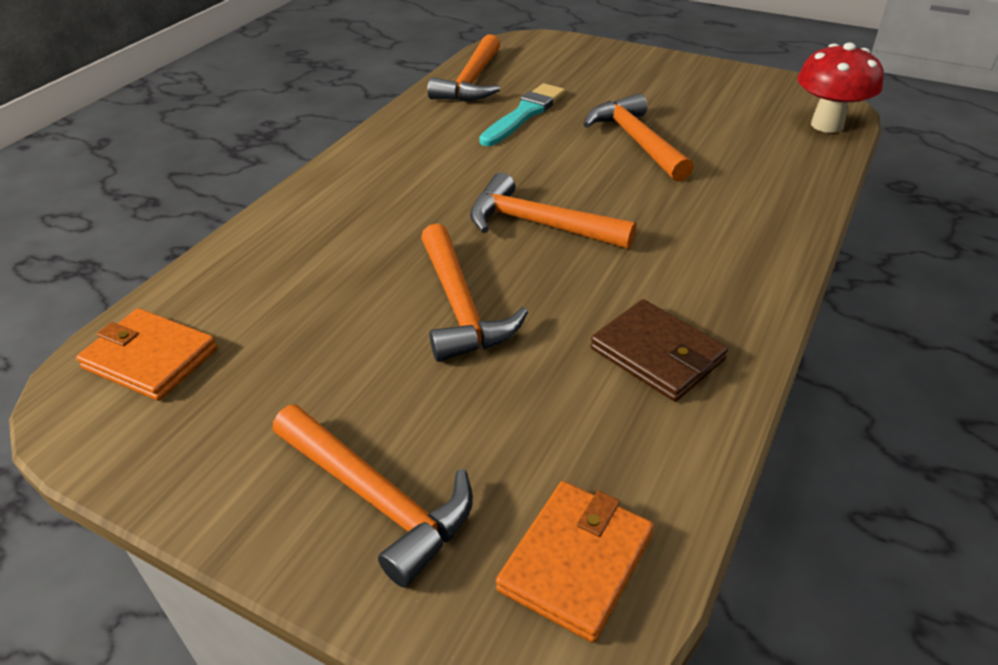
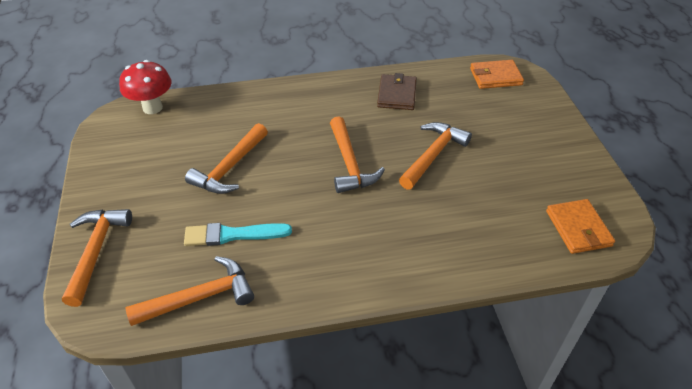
camera: 130 degrees left, 5 degrees up
orange hammer [273,404,473,588] -> orange hammer moved to [62,209,132,307]

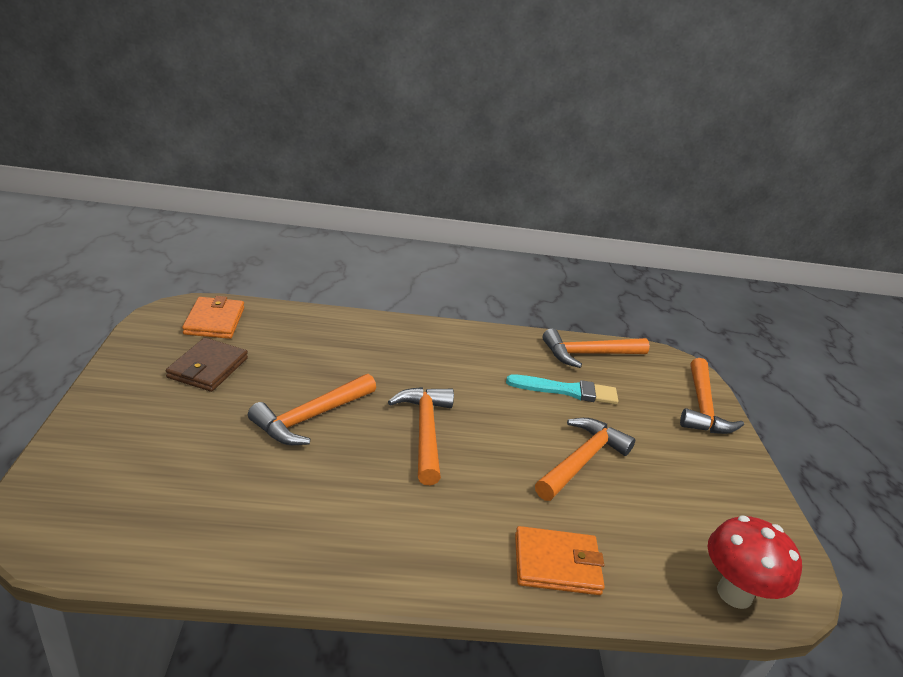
camera: 175 degrees left, 15 degrees down
brown wallet [377,73,417,110] -> brown wallet moved to [166,338,248,392]
orange wallet [470,60,524,89] -> orange wallet moved to [515,526,605,595]

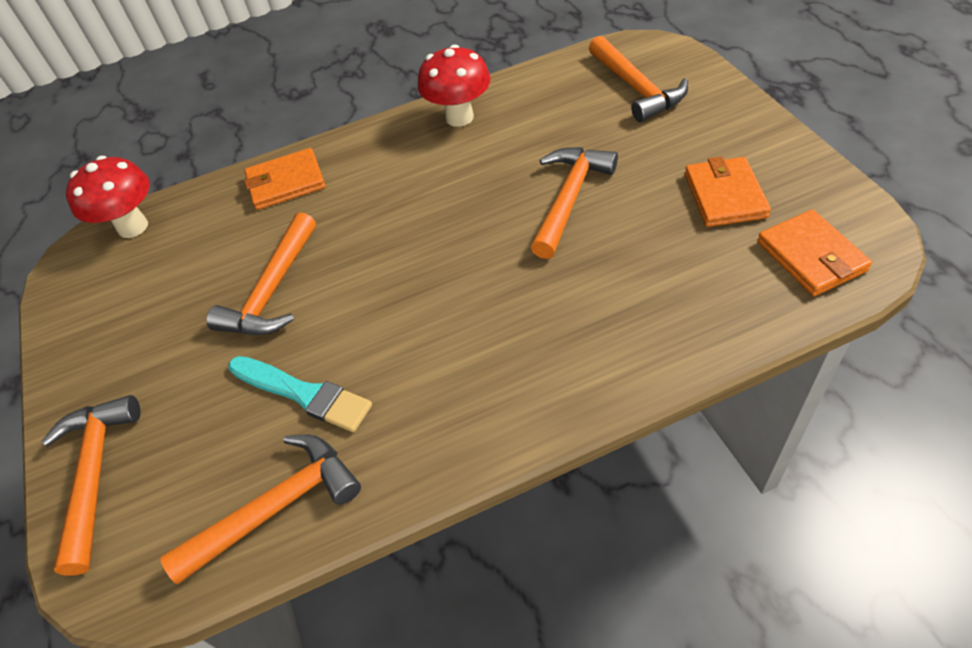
camera: 170 degrees right, 20 degrees up
brown wallet [166,338,248,392] -> orange wallet [685,156,771,227]
orange hammer [388,387,454,485] -> orange hammer moved to [589,36,688,122]
turquoise brush [506,375,618,404] -> turquoise brush turned 135 degrees counterclockwise [228,356,372,432]
none -> red mushroom [418,44,491,127]

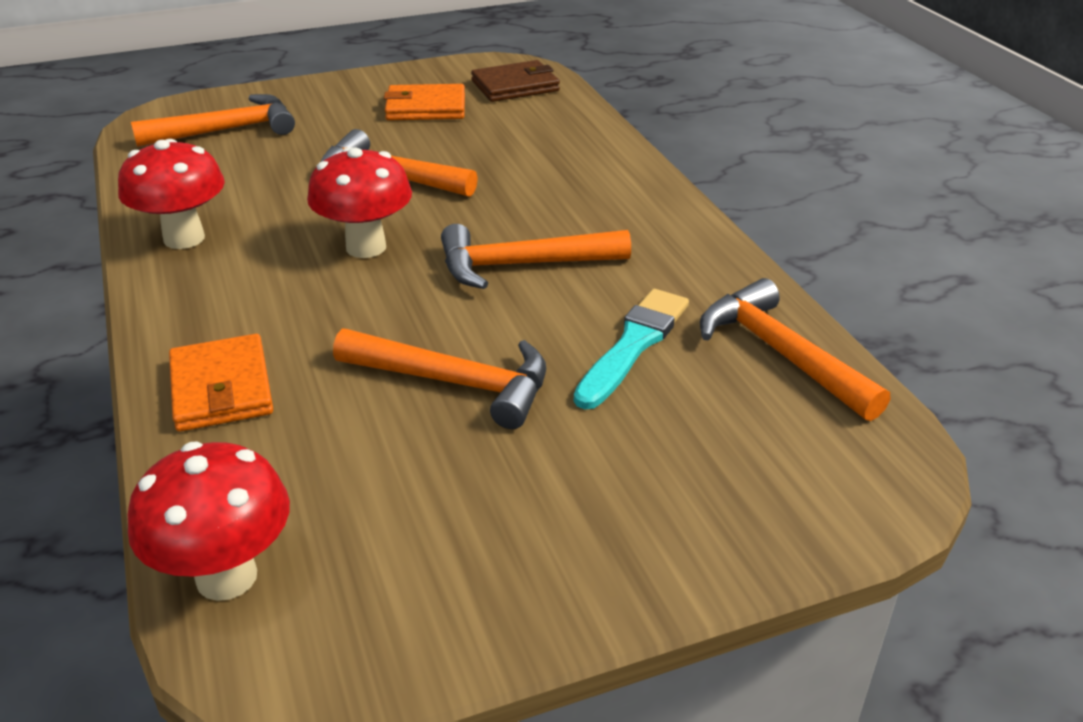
camera: 95 degrees left, 15 degrees down
orange hammer [41,395,141,575] -> orange hammer moved to [441,224,631,289]
orange wallet [757,209,872,296] -> brown wallet [471,60,560,102]
none -> red mushroom [307,147,412,258]

